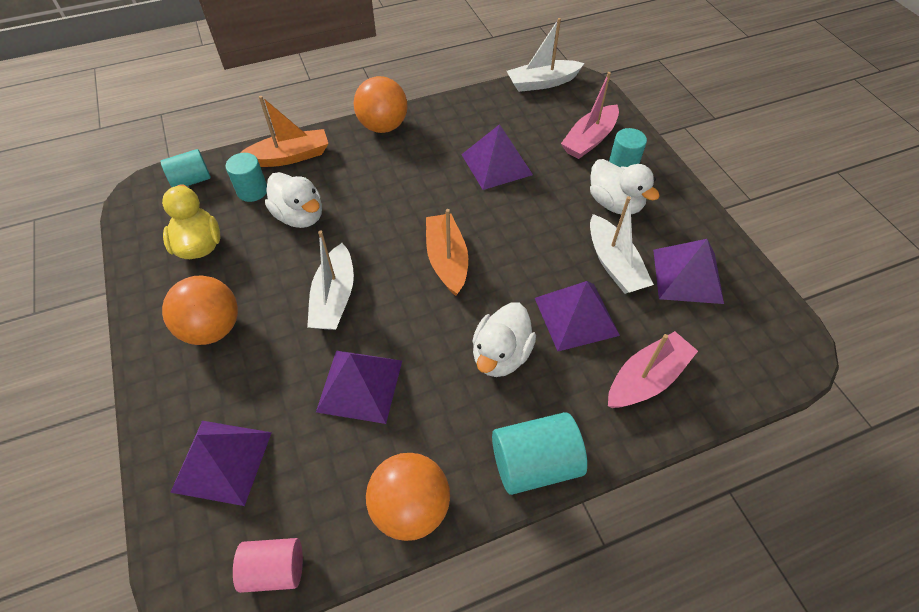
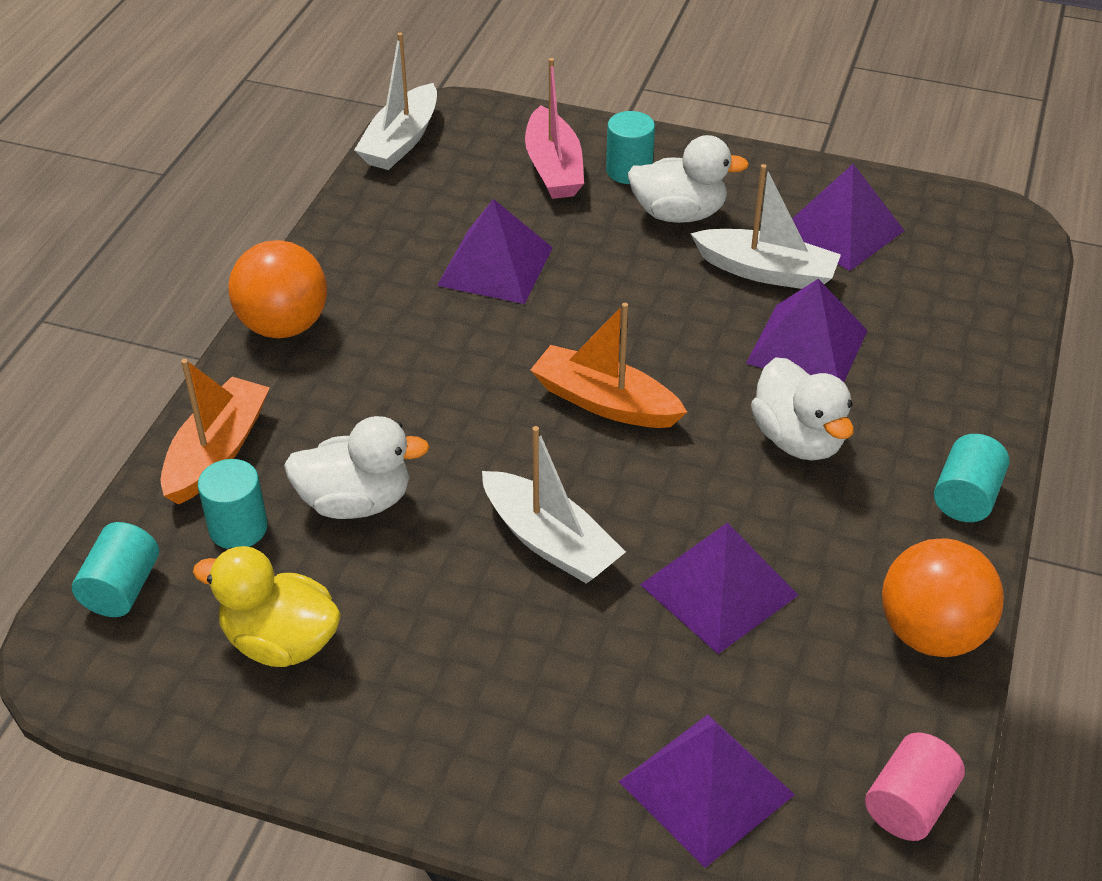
camera: 50 degrees left, 10 degrees down
orange ball [162,275,238,345] -> none
turquoise cylinder [492,412,587,495] -> turquoise cylinder [934,434,1009,522], size x0.67
pink boat [608,331,698,408] -> none

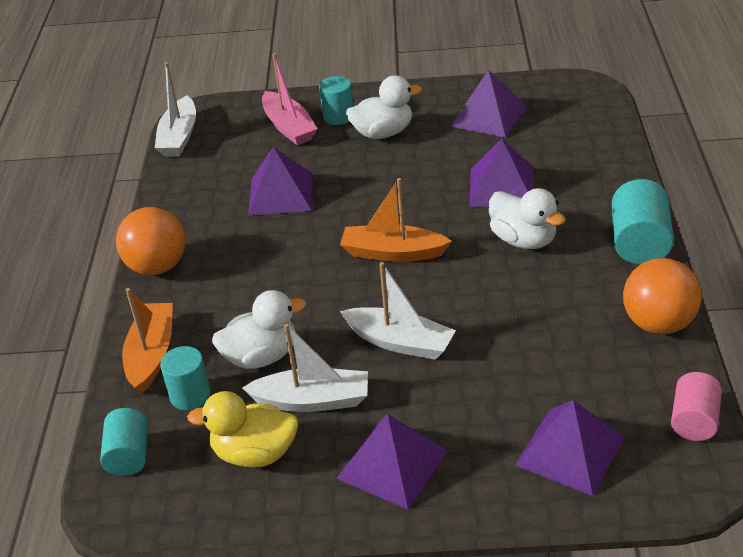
camera: 15 degrees left, 5 degrees down
purple pyramid [640,522,798,654] -> purple pyramid moved to [336,414,448,509]
white boat [690,164,841,289] -> white boat moved to [242,324,368,412]
turquoise cylinder [934,434,1009,522] -> turquoise cylinder [612,179,674,265], size x1.50

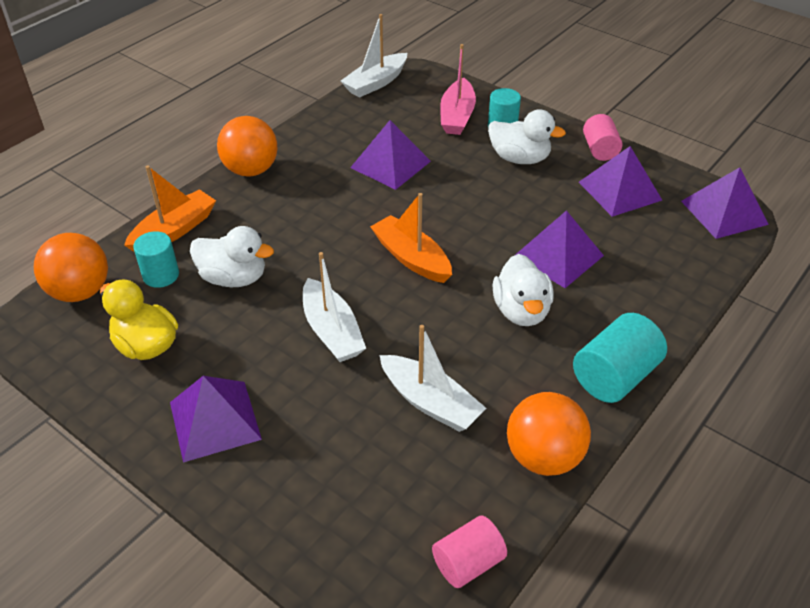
camera: 35 degrees right, 5 degrees up
turquoise cylinder [100,408,148,476] -> orange ball [34,233,108,302]
white boat [242,324,368,412] -> white boat moved to [380,325,486,432]
purple pyramid [515,400,625,496] -> purple pyramid moved to [681,167,769,239]
none -> pink cylinder [583,114,622,161]

